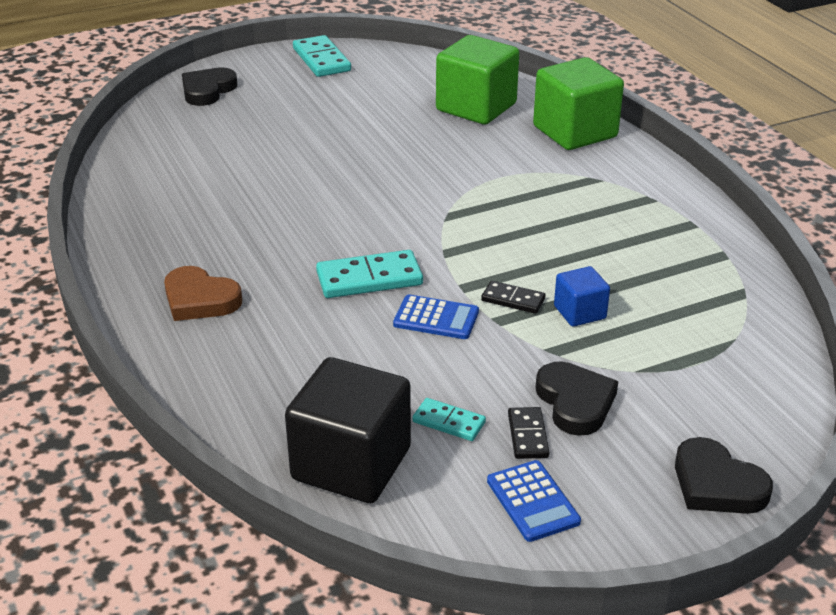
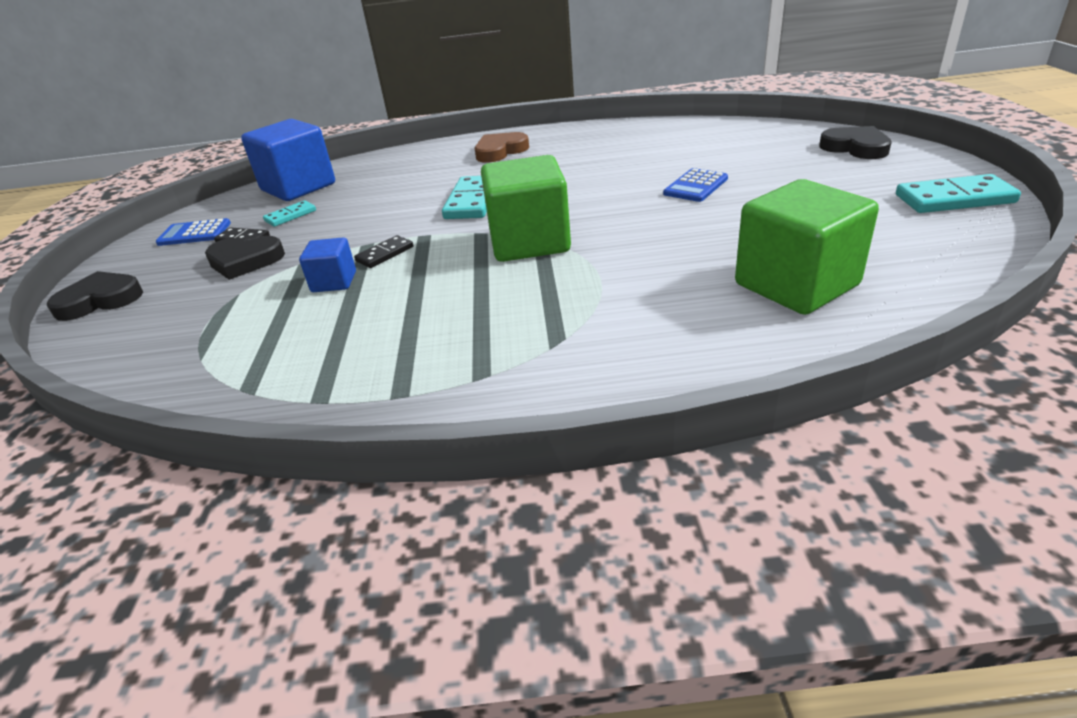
camera: 115 degrees right, 0 degrees up
black cube [285,357,411,503] -> blue cube [241,119,335,201]
blue calculator [393,295,479,339] -> blue calculator moved to [663,168,728,202]
green cube [533,57,624,150] -> green cube moved to [481,155,571,262]

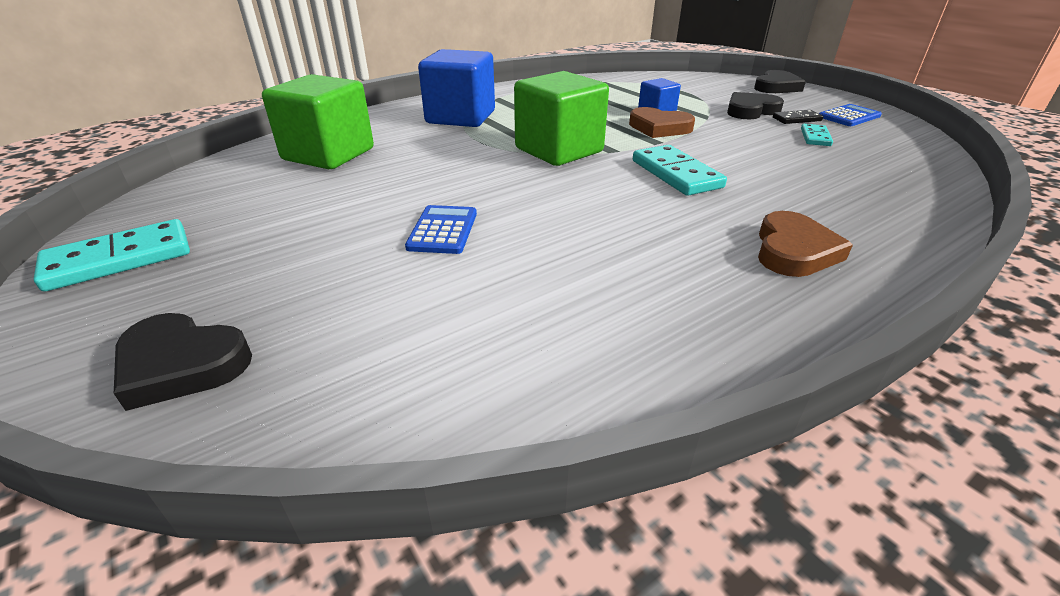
camera: 145 degrees right, 0 degrees up
blue cube [241,119,335,201] -> blue cube moved to [418,49,495,127]
black domino [354,235,413,268] -> brown heart [629,107,695,138]

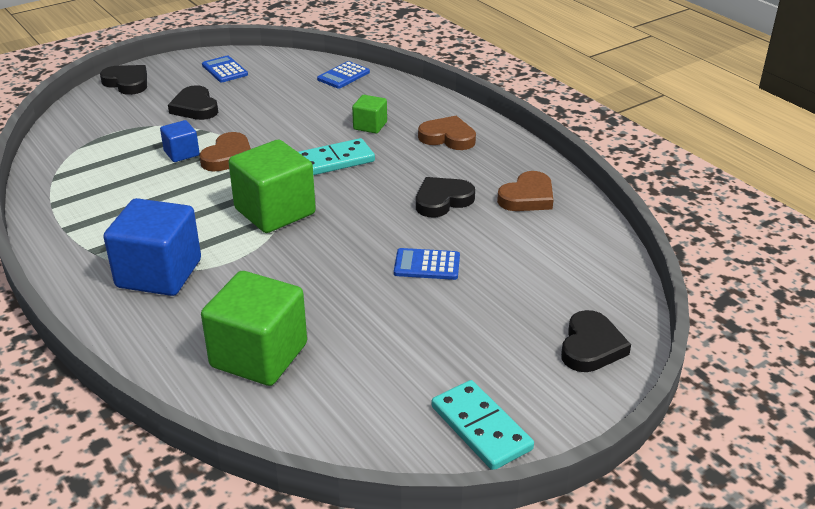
camera: 90 degrees left, 0 degrees up
black domino [773,110,823,124] -> none
turquoise domino [801,124,833,146] -> none
none -> blue calculator [317,61,370,89]
none -> green cube [352,95,387,134]
none -> black heart [416,177,475,217]
none -> brown heart [497,171,553,211]

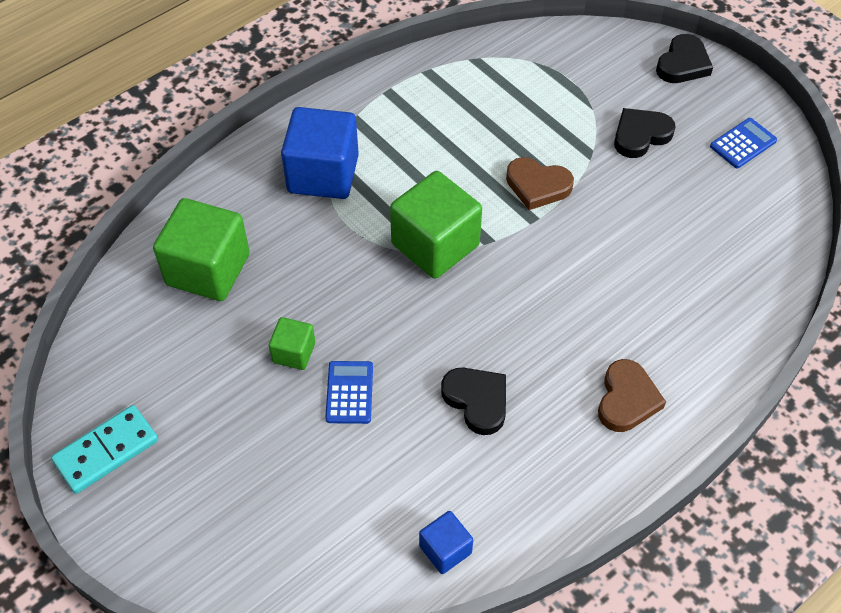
camera: 85 degrees right, 20 degrees up
blue cube [160,120,200,162] -> blue cube moved to [419,511,473,574]
turquoise domino [298,138,375,175] -> none
blue calculator [317,61,370,89] -> none
green cube [352,95,387,134] -> green cube moved to [269,317,315,370]
brown heart [497,171,553,211] -> none
black heart [561,310,631,372] -> none

